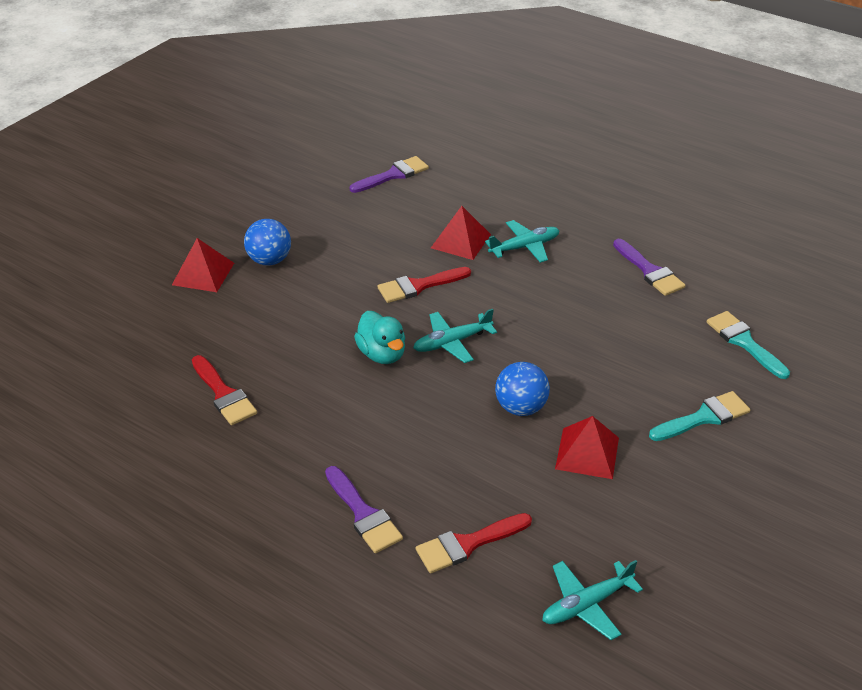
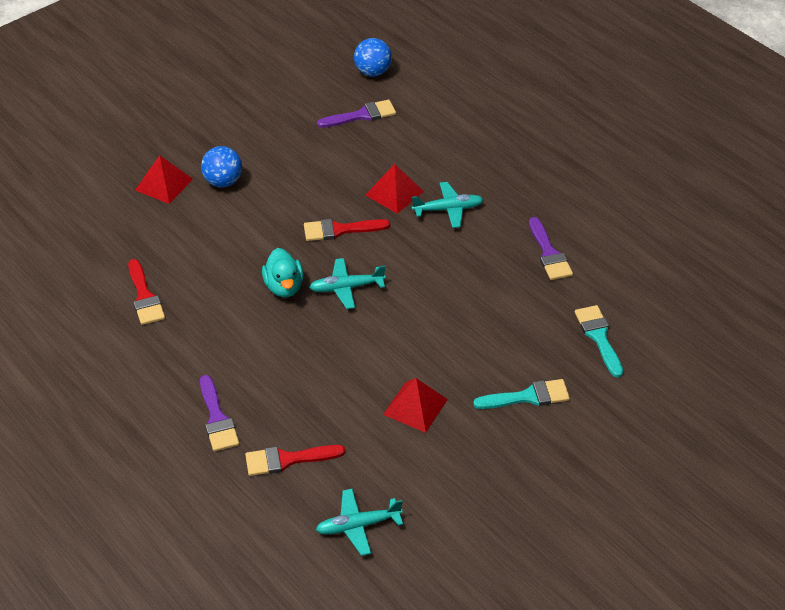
camera: 15 degrees right, 5 degrees up
blue ball [495,362,550,416] -> blue ball moved to [354,38,392,77]

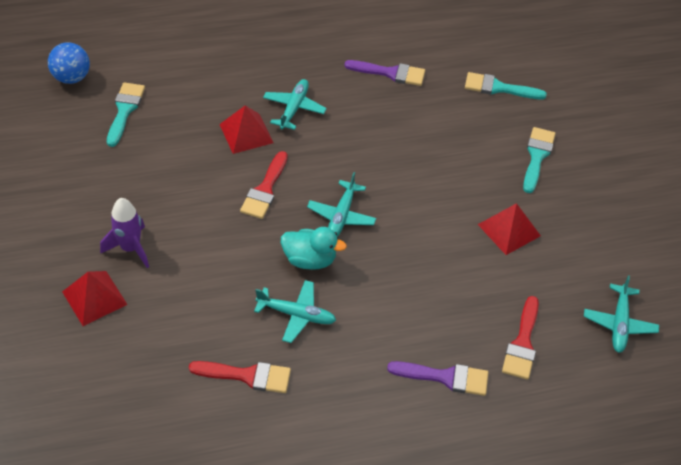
camera: 65 degrees left, 5 degrees up
blue ball [201,146,242,187] -> purple rocket [100,198,149,268]
purple brush [317,100,396,128] -> turquoise brush [107,82,145,147]
none -> turquoise plane [254,280,336,343]

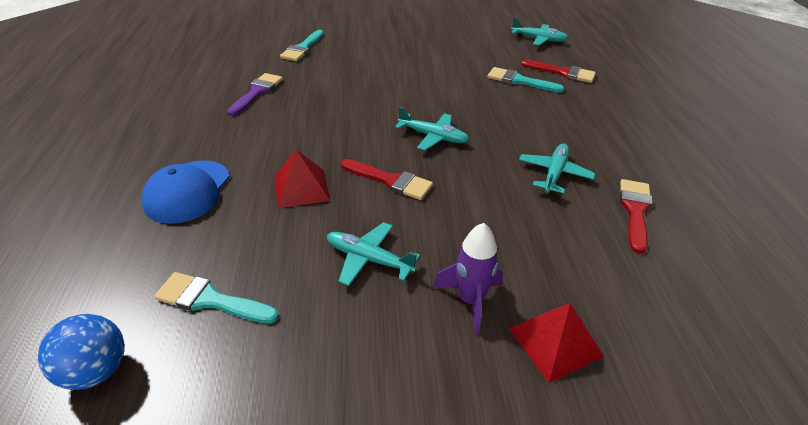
camera: 80 degrees left, 10 degrees down
turquoise plane [263,79,327,130] -> turquoise plane moved to [327,222,420,286]
turquoise duck [281,227,347,270] -> none
purple brush [387,361,488,396] -> none
red pyramid [478,203,541,255] -> none
turquoise brush [523,127,555,193] -> turquoise brush moved to [487,67,564,93]
none -> blue cap [142,160,230,224]

